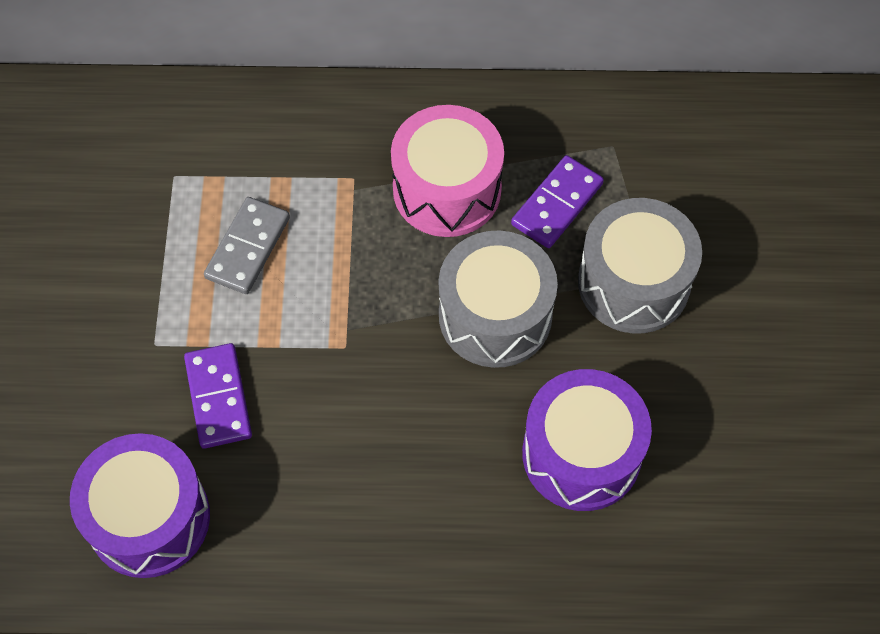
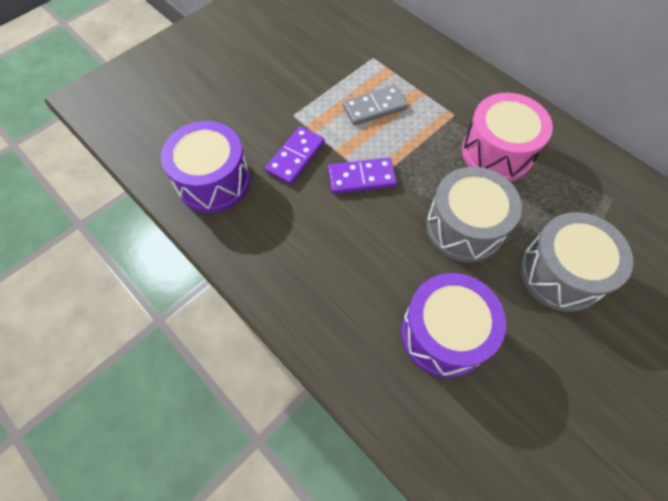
camera: 45 degrees right, 0 degrees up
purple domino [511,155,604,248] -> purple domino moved to [328,158,397,194]

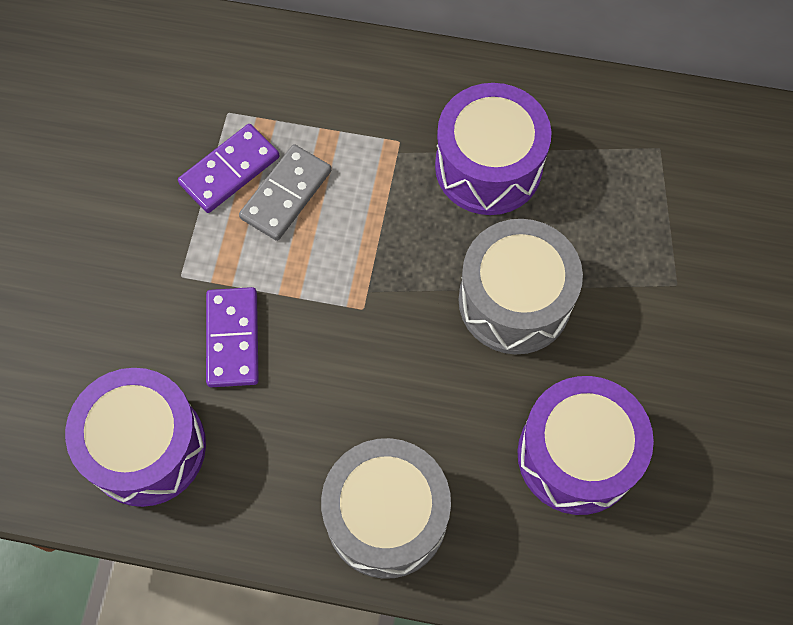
camera: 35 degrees left, 5 degrees up
purple domino [328,158,397,194] -> purple domino moved to [178,124,279,213]
pink drum [462,93,553,181] -> purple drum [435,83,551,215]
grey drum [520,212,633,312] -> grey drum moved to [321,438,451,579]

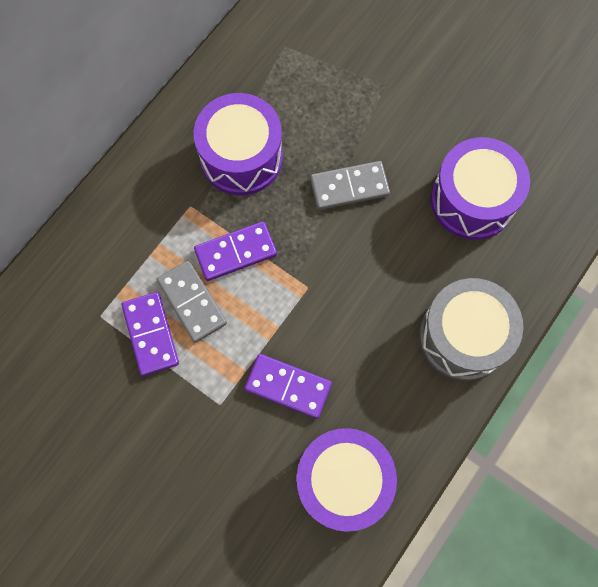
camera: 65 degrees left, 5 degrees up
grey drum [458,219,583,355] -> grey domino [310,161,390,210]
none -> purple domino [194,221,277,281]

